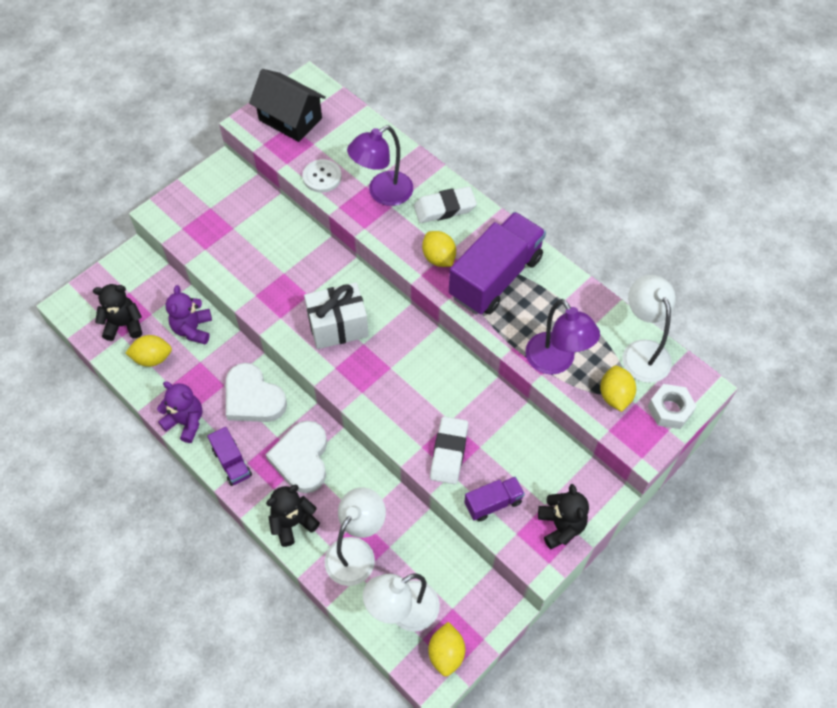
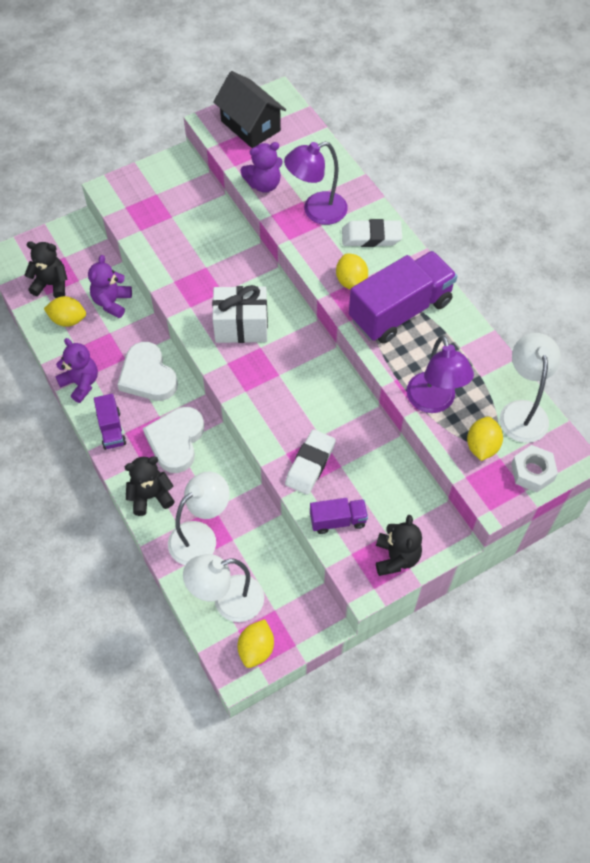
camera: 15 degrees right, 0 degrees up
white button [303,159,342,193] -> purple teddy bear [240,142,283,193]

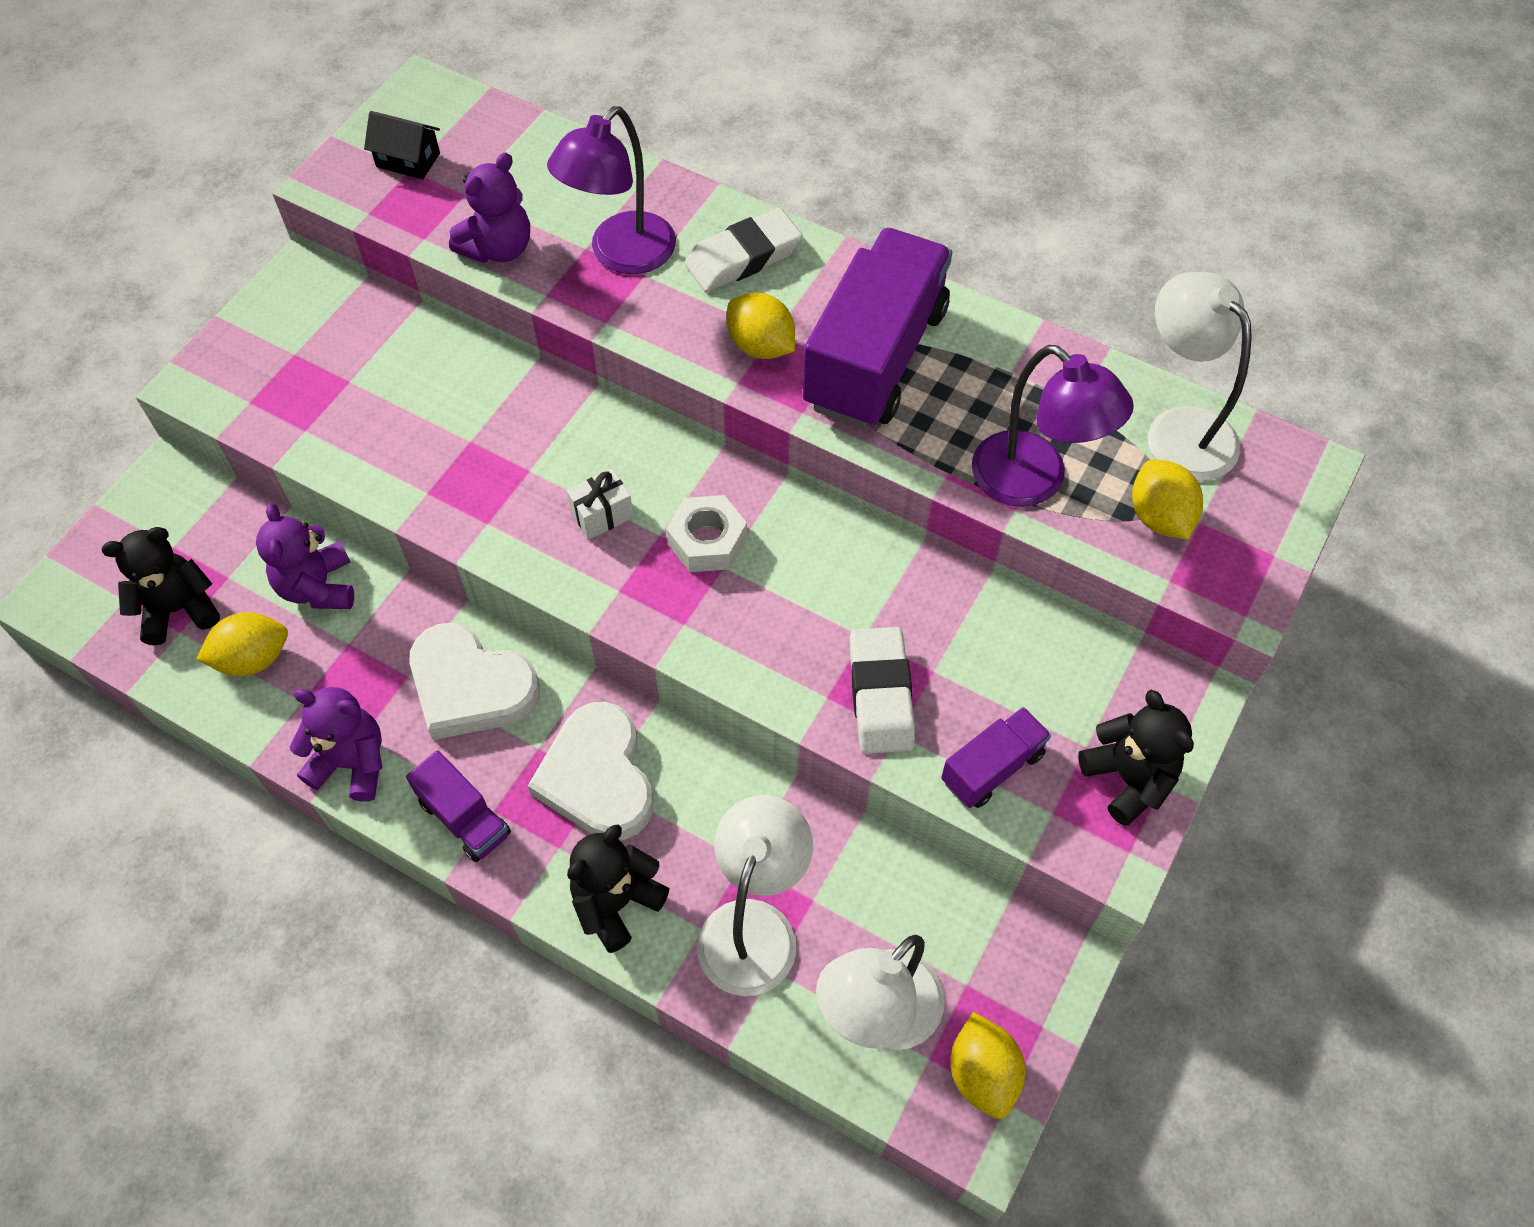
camera: 30 degrees left, 0 degrees up
white gift [212,285,268,343] -> white gift [567,469,634,540], size x0.50
black house [213,71,286,148] -> black house [364,111,440,179], size x0.54
white nut [511,445,558,492] -> white nut moved to [666,495,747,572]

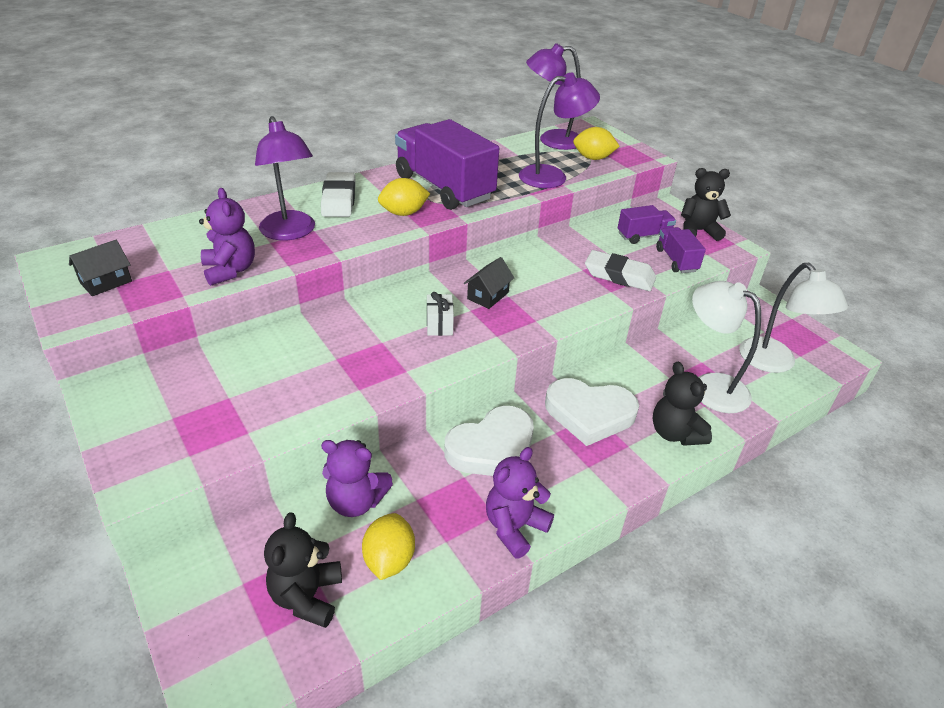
camera: 65 degrees left, 20 degrees down
purple truck [406,750,511,862] -> purple truck moved to [618,205,676,244]
white nut [666,495,747,572] -> black house [464,257,514,309]
yellow lemon [951,1012,1025,1119] -> none
white lamp [1148,272,1252,481] -> purple lamp [526,43,581,150]

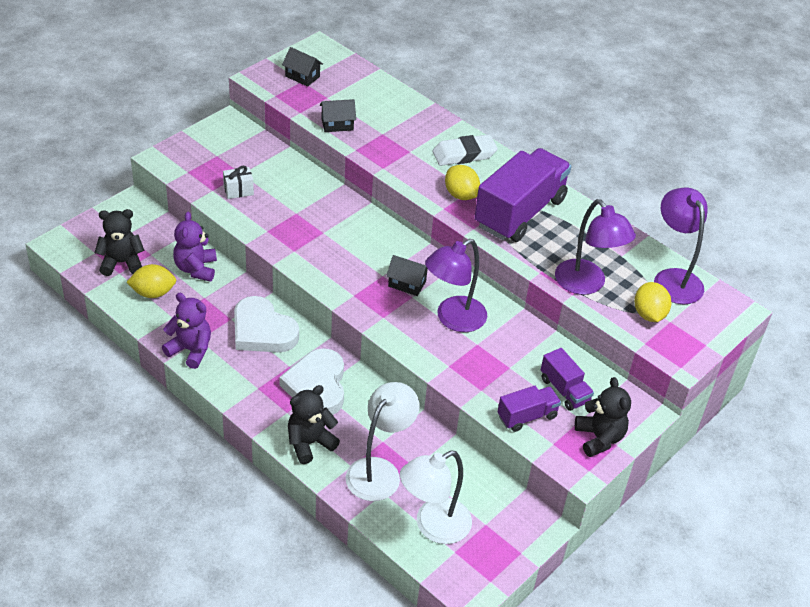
camera: 75 degrees right, 5 degrees up
purple teddy bear [199,188,255,286] -> black house [320,99,356,132]
purple lamp [255,116,315,241] -> purple lamp moved to [425,239,487,332]
white gift [427,292,454,336] -> white gift moved to [223,166,254,199]
white eraser [585,250,656,291] -> none

